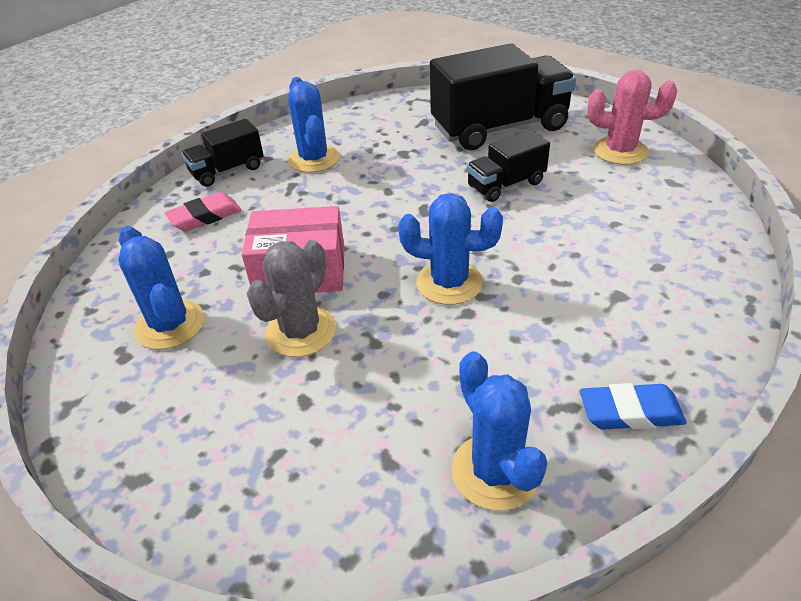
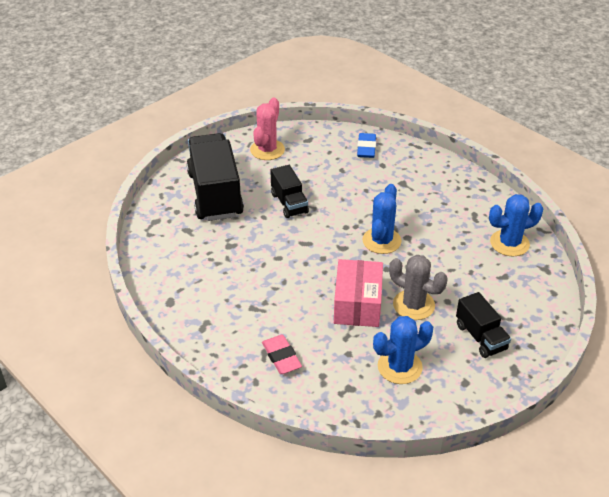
camera: 85 degrees left, 0 degrees up
black truck [181,119,264,187] -> black truck moved to [456,292,511,358]
blue cactus [288,77,340,173] -> none
blue eraser [580,383,687,430] -> blue eraser moved to [357,133,376,158]

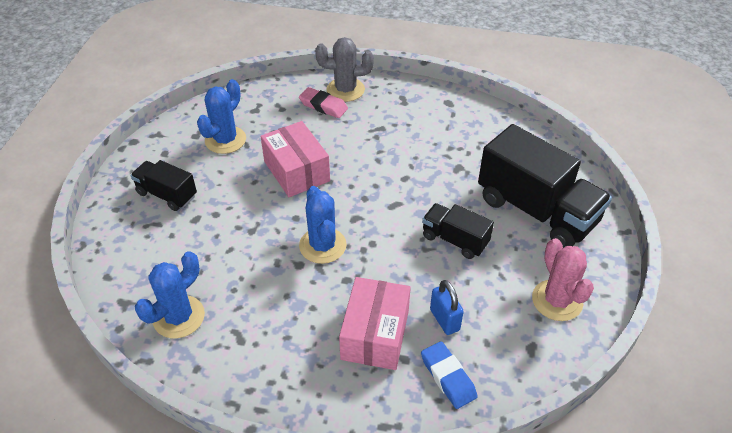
camera: 145 degrees right, 5 degrees up
grey cactus [389,255,448,320] -> grey cactus moved to [315,37,374,102]
none -> pink box [339,277,411,370]
none -> blue padlock [430,280,464,335]

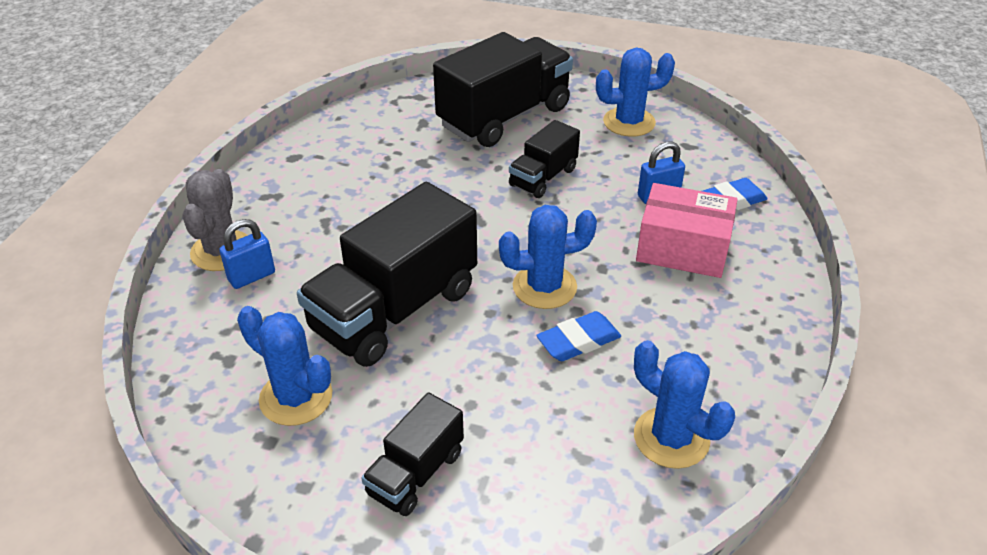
camera: 85 degrees left, 5 degrees down
pink box [261,121,330,197] -> black truck [297,182,477,367]
pink eraser [299,87,348,118] -> blue padlock [219,219,275,289]
pink cactus [532,238,594,321] -> blue cactus [596,48,675,137]
none -> blue eraser [536,311,621,361]

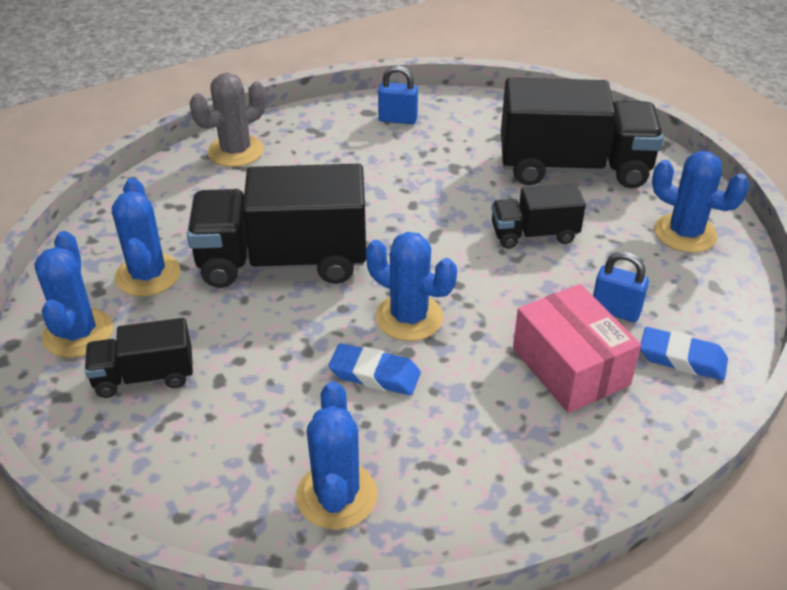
camera: 45 degrees right, 0 degrees up
blue padlock [219,219,275,289] -> blue padlock moved to [378,65,418,124]
none -> blue cactus [34,231,113,358]

